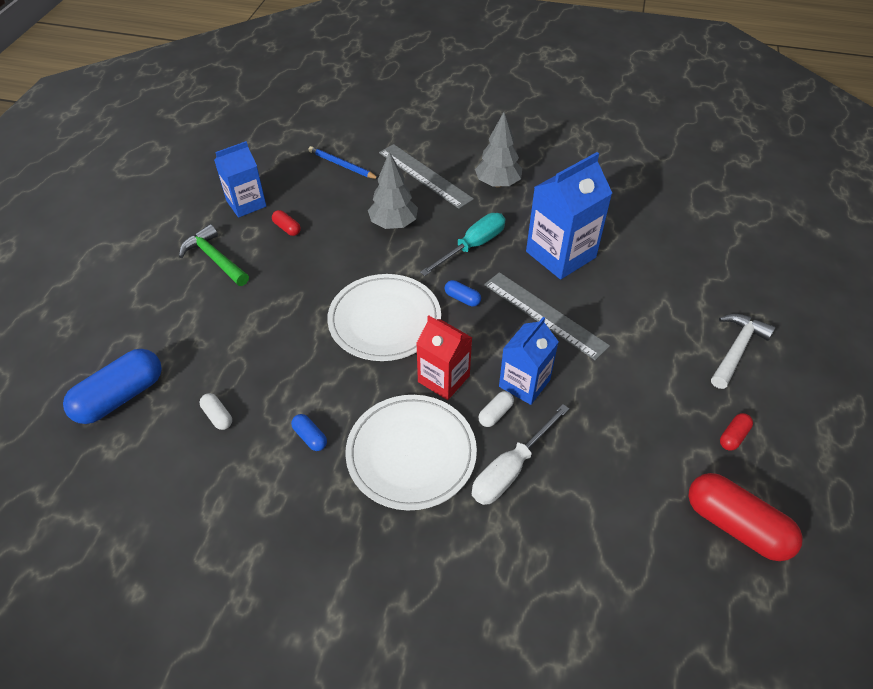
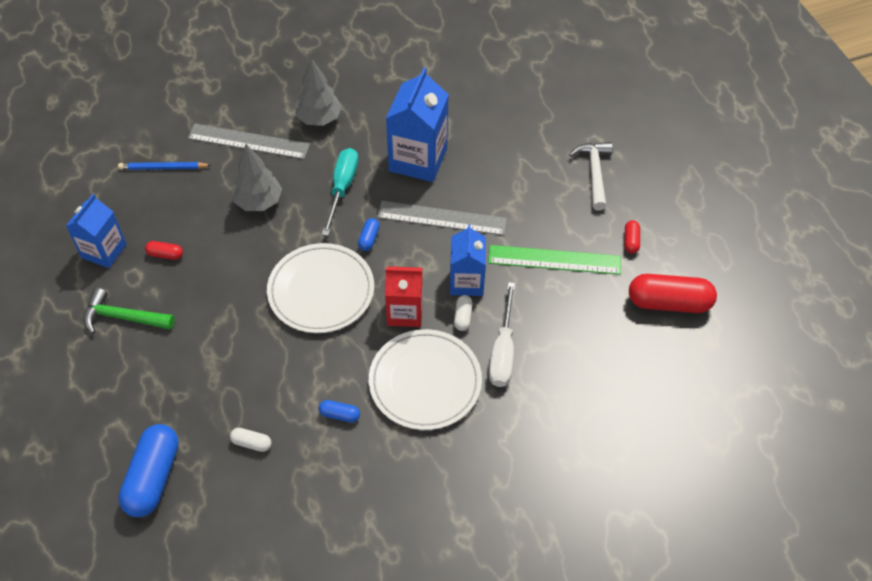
camera: 35 degrees left, 5 degrees up
blue capsule [445,280,481,306] -> blue capsule turned 75 degrees counterclockwise [358,218,380,251]
none -> green ruler [488,245,621,275]

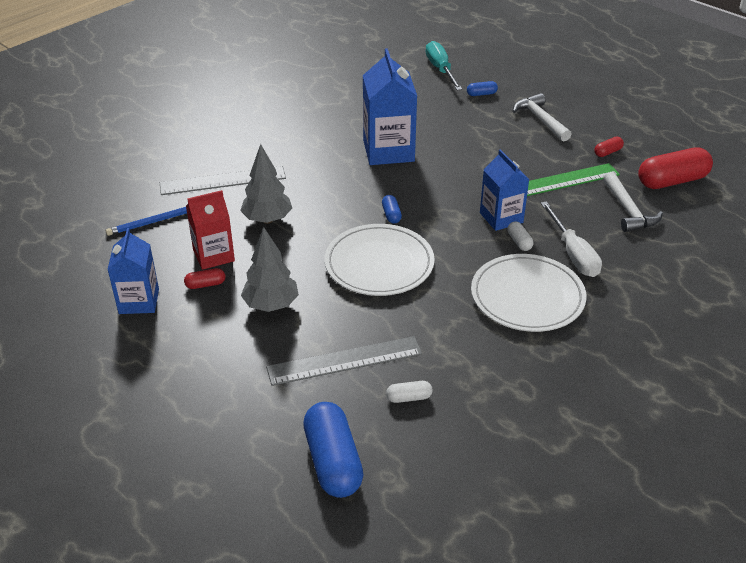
camera: 25 degrees left, 15 degrees down
green hammer [84,288,175,334] -> none
grey tree [295,58,342,126] -> grey tree moved to [241,227,299,312]
blue capsule [319,400,360,423] -> blue capsule moved to [467,81,498,96]
turquoise screwdriver [322,148,359,236] -> turquoise screwdriver moved to [426,41,462,90]
grey ruler [377,201,507,236] -> grey ruler moved to [266,336,422,386]
red carton [385,266,423,327] -> red carton moved to [186,190,235,270]
red capsule [625,220,640,254] -> red capsule turned 75 degrees clockwise [594,136,624,157]
none -> white hammer [603,172,663,232]

